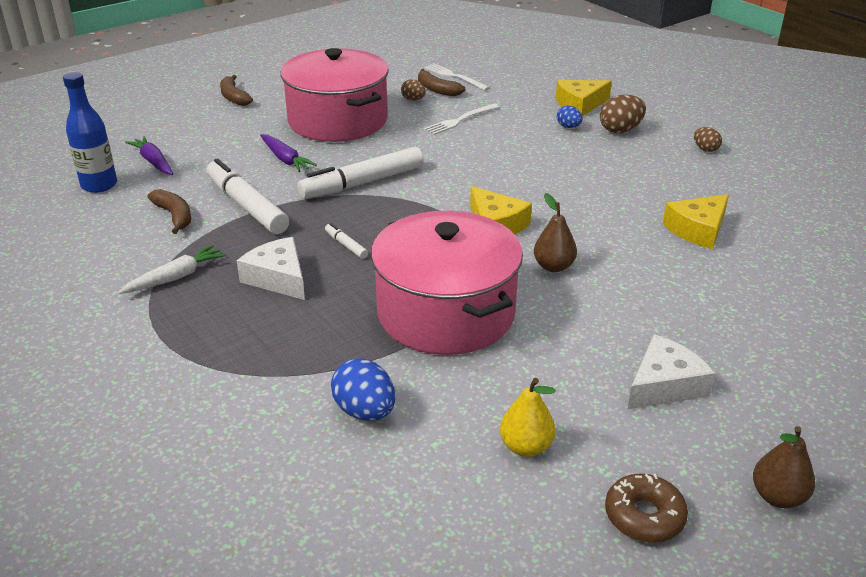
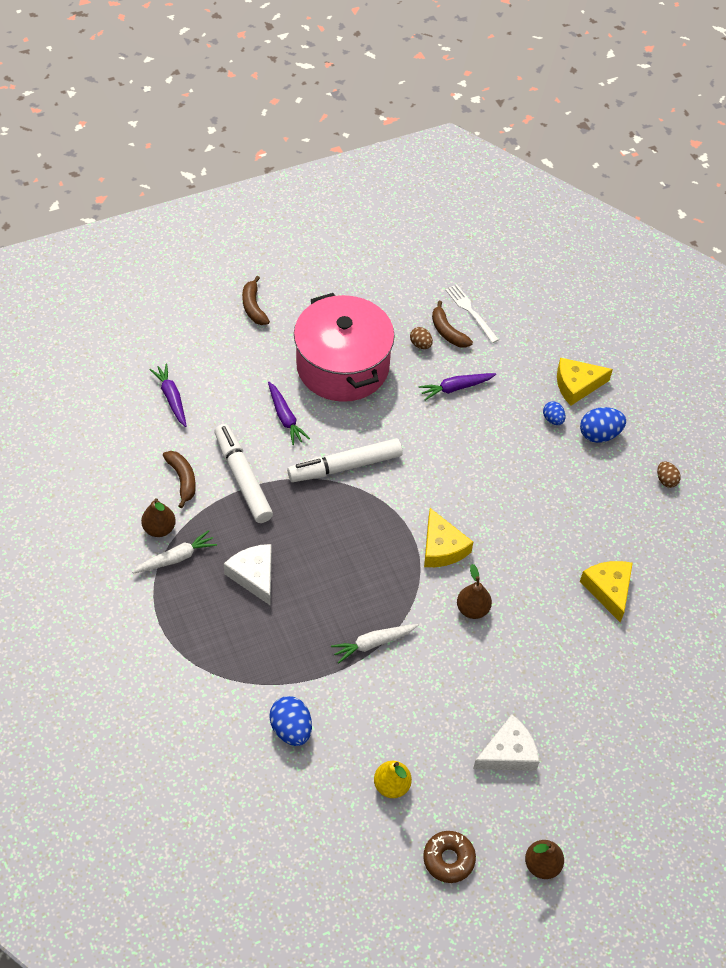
camera: 10 degrees right, 20 degrees up
blue bottle [63,72,117,193] -> none
white marker [325,223,368,259] -> none
pink pot [371,211,523,355] -> white carrot [331,624,418,663]
white fork [424,103,500,135] -> purple carrot [419,373,496,400]
brown egg [600,95,646,133] -> blue egg [580,407,626,443]
yellow cheese [663,194,729,249] -> yellow cheese turned 105 degrees clockwise [580,561,633,622]
none -> brown pear [141,498,176,537]

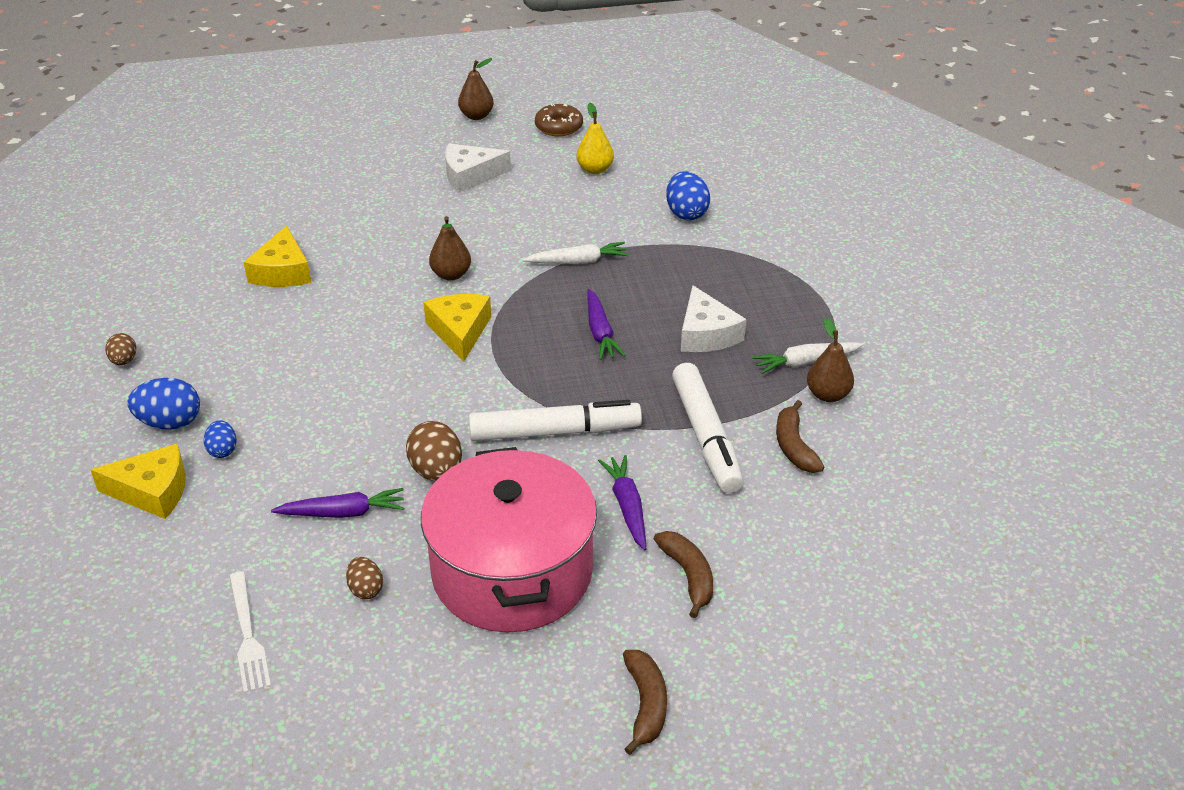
camera: 165 degrees left, 15 degrees down
purple carrot [149,364,187,427] -> purple carrot moved to [587,289,626,360]
brown banana [432,301,473,348] -> brown banana moved to [654,531,713,618]
none -> brown egg [406,421,462,481]

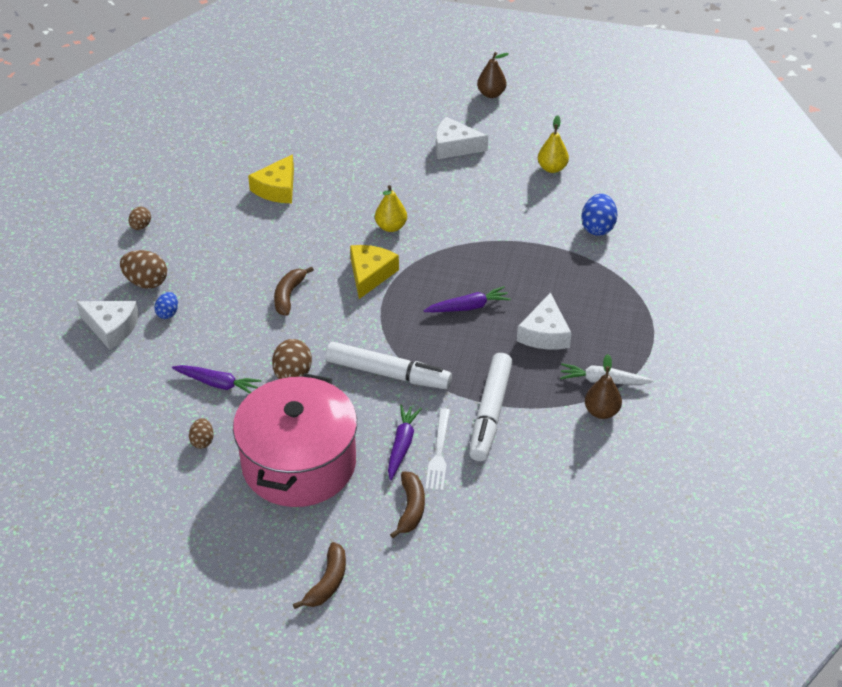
camera: 25 degrees right, 5 degrees up
yellow cheese [91,443,186,519] -> white cheese [76,301,139,350]
blue egg [127,378,200,430] -> brown egg [120,250,167,289]
white fork [229,571,271,693] -> white fork moved to [425,408,450,491]
brown pear [429,216,471,281] -> yellow pear [375,185,407,232]
white carrot [523,242,629,264] -> none
brown donut [535,104,583,137] -> none
purple carrot [587,289,626,360] -> purple carrot turned 120 degrees counterclockwise [423,286,511,312]
brown banana [776,400,824,473] -> brown banana moved to [274,266,314,316]

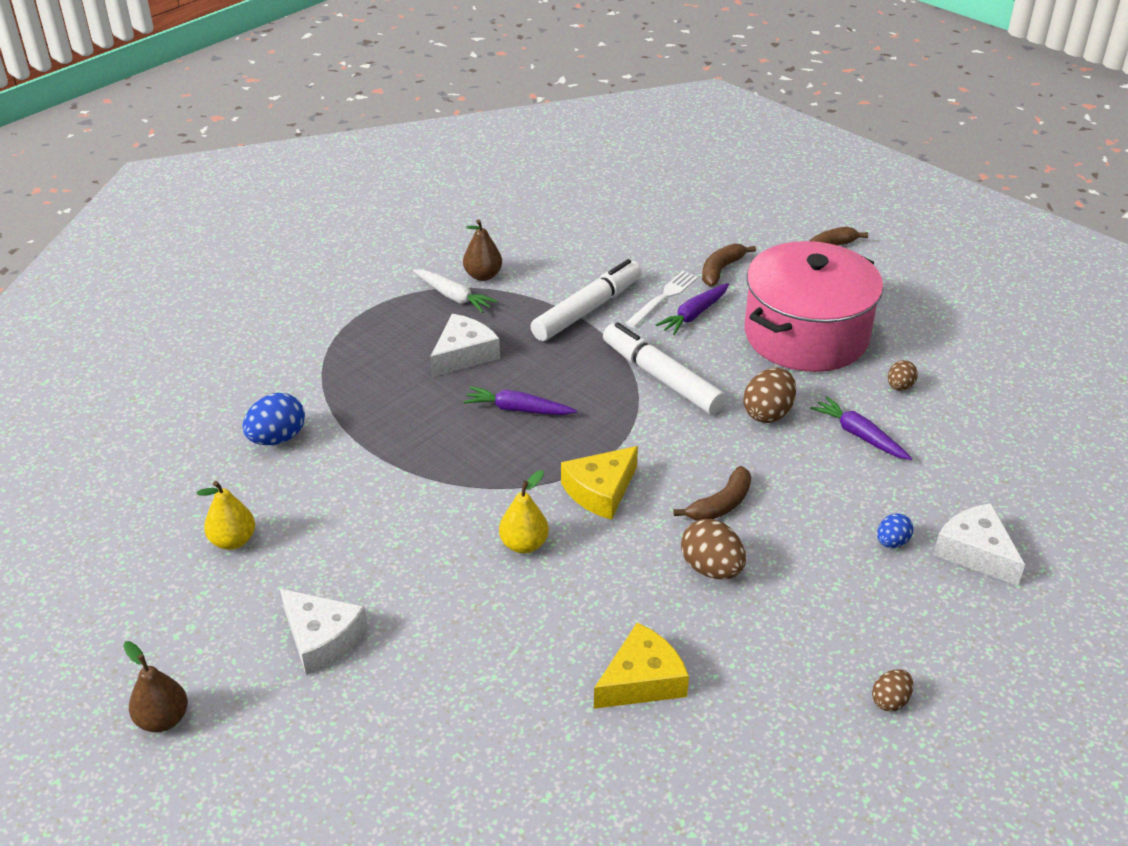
camera: 150 degrees left, 5 degrees down
brown egg [120,250,167,289] -> brown egg moved to [681,519,746,579]

